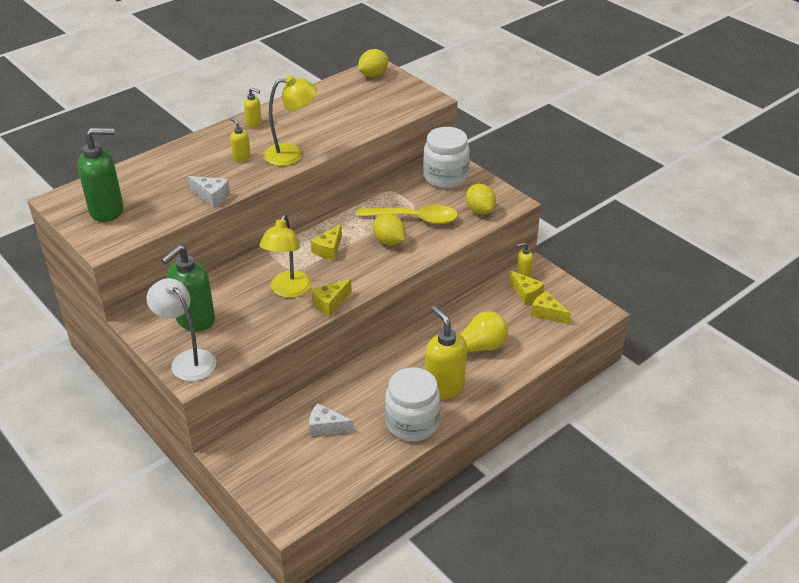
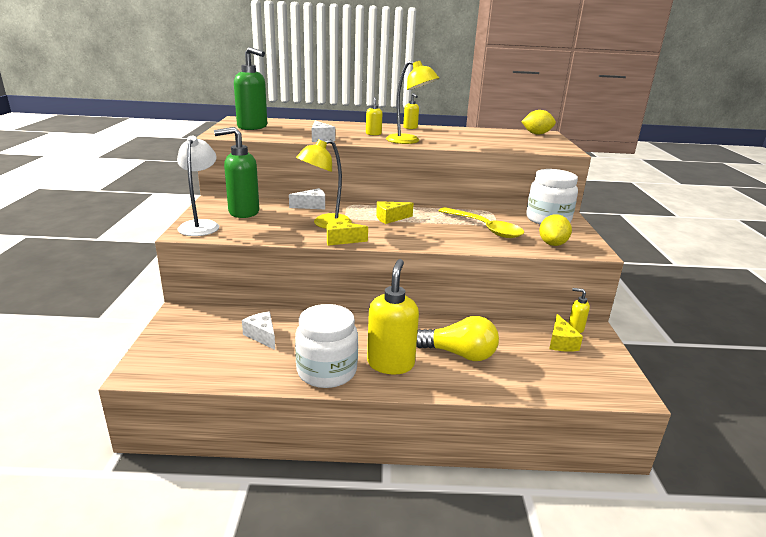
camera: 40 degrees right, 15 degrees down
yellow lemon [373,214,406,245] -> none
yellow cheese [531,291,571,324] -> none
none -> white cheese [289,188,325,209]

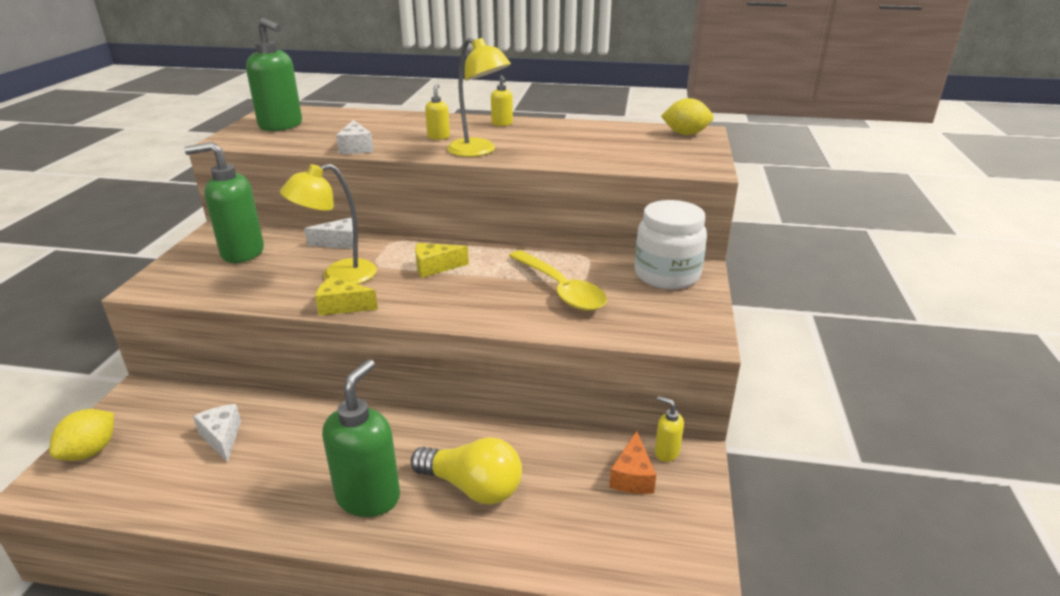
camera: 10 degrees right, 5 degrees up
white lamp [177,136,219,236] -> none
white jar [295,304,358,388] -> none
yellow soap dispenser [367,259,419,374] -> green soap dispenser [322,359,400,517]
yellow lemon [539,214,572,246] -> yellow lemon moved to [49,409,114,461]
yellow cheese [549,314,583,352] -> orange cheese [609,431,656,494]

